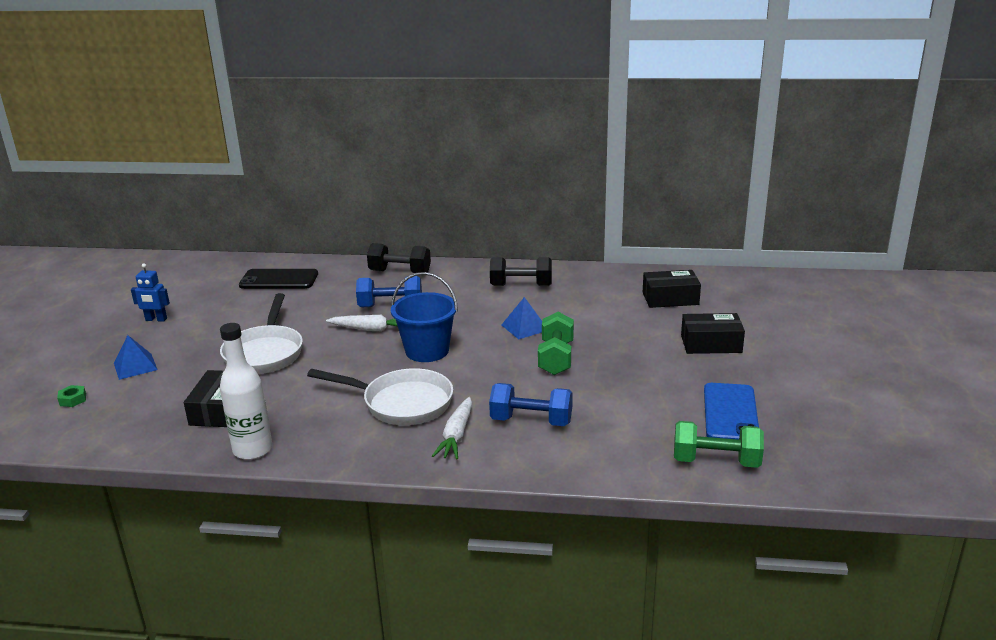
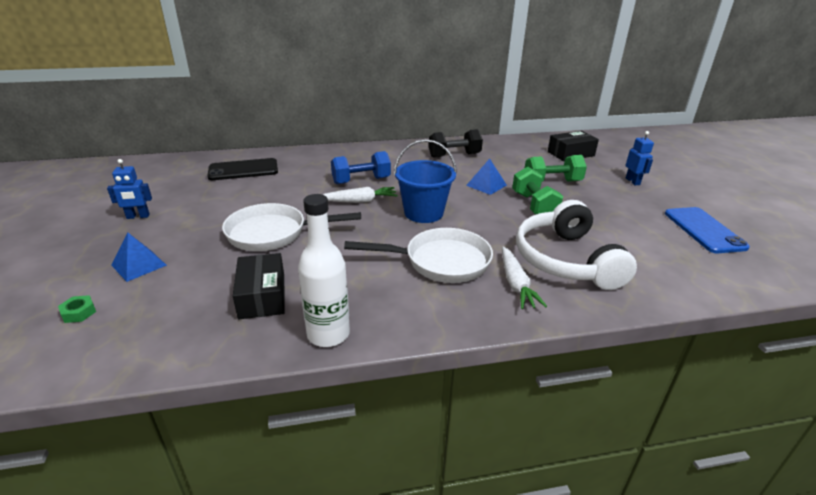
camera: 20 degrees left, 5 degrees up
white pan [220,293,303,374] -> white pan turned 105 degrees clockwise [222,203,361,251]
black dumbbell [367,243,431,273] -> none
blue dumbbell [489,383,573,426] -> white headphones [516,200,637,290]
green dumbbell [674,421,764,468] -> green dumbbell moved to [525,155,587,182]
black box [681,313,745,354] -> blue robot [626,131,654,185]

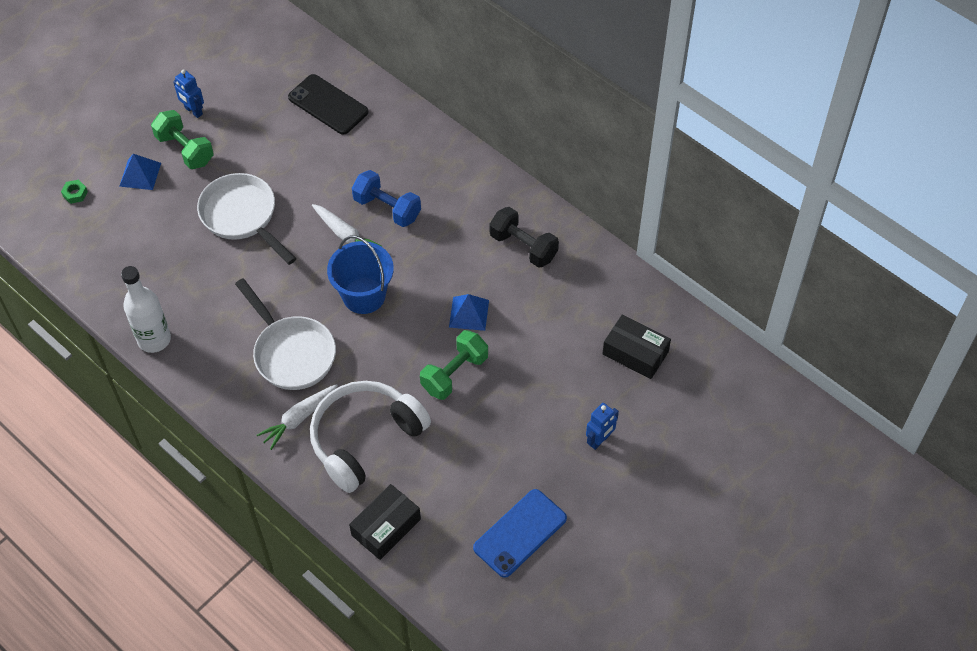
camera: 55 degrees right, 25 degrees up
black box [233,253,284,319] -> black box moved to [349,484,421,560]
green dumbbell [525,155,587,182] -> green dumbbell moved to [151,110,214,169]

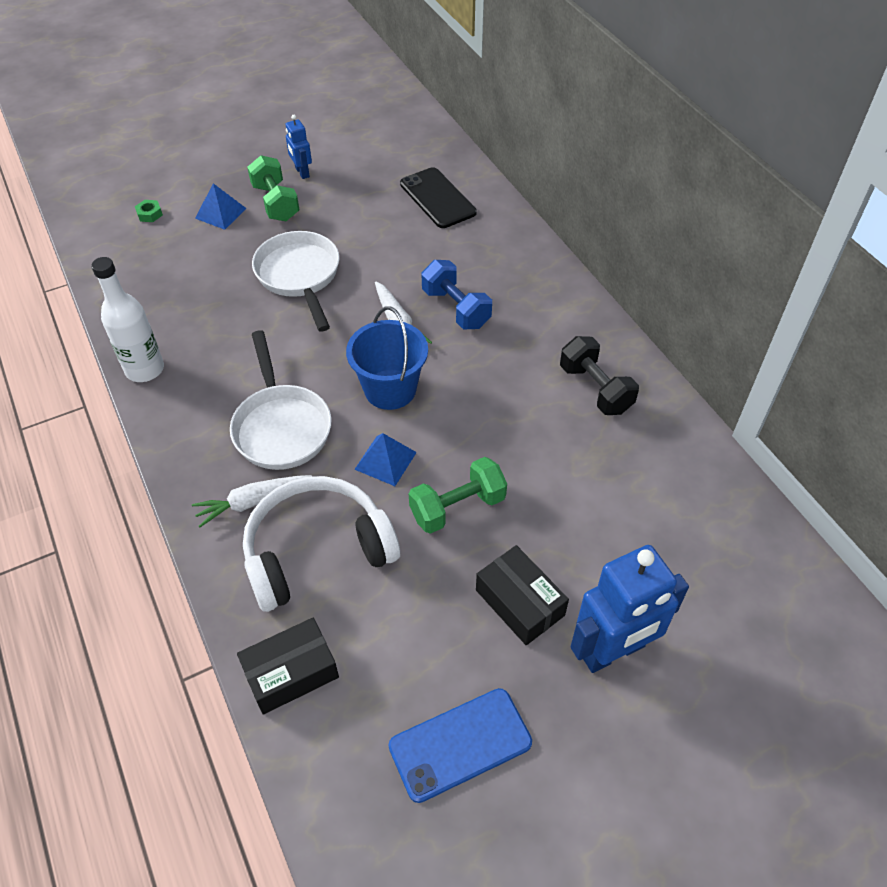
camera: 20 degrees right, 5 degrees down
blue pyramid [449,294,489,331] -> blue pyramid moved to [354,433,417,486]
blue robot [586,403,619,450] -> blue robot [570,545,689,673], size x1.99
black box [603,314,671,379] -> black box moved to [476,545,569,645]

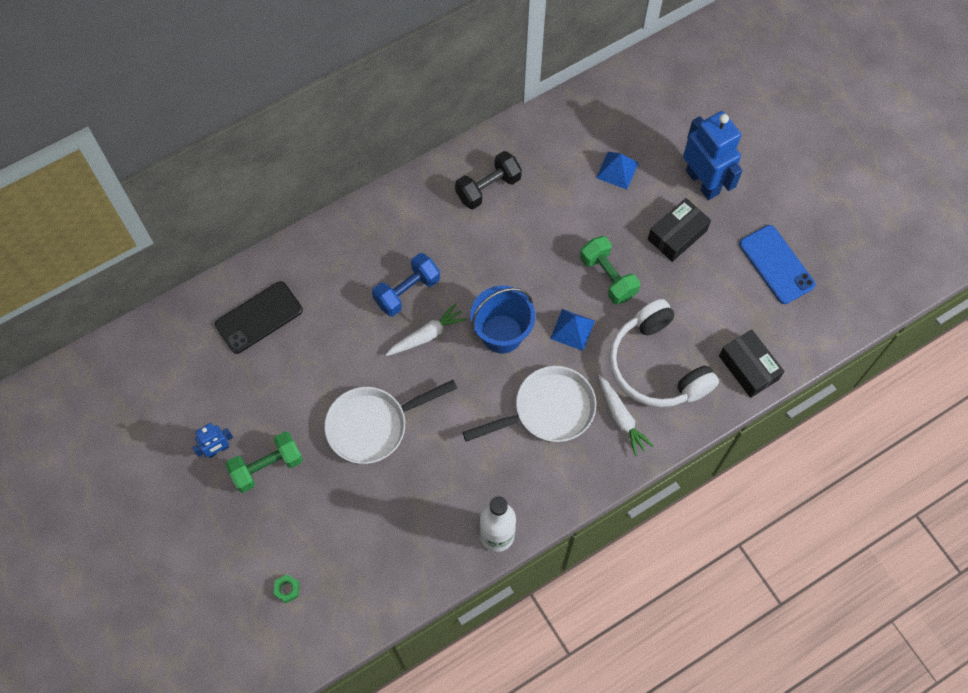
camera: 95 degrees left, 15 degrees up
blue pyramid [195,183,247,230] -> blue pyramid moved to [596,152,639,190]

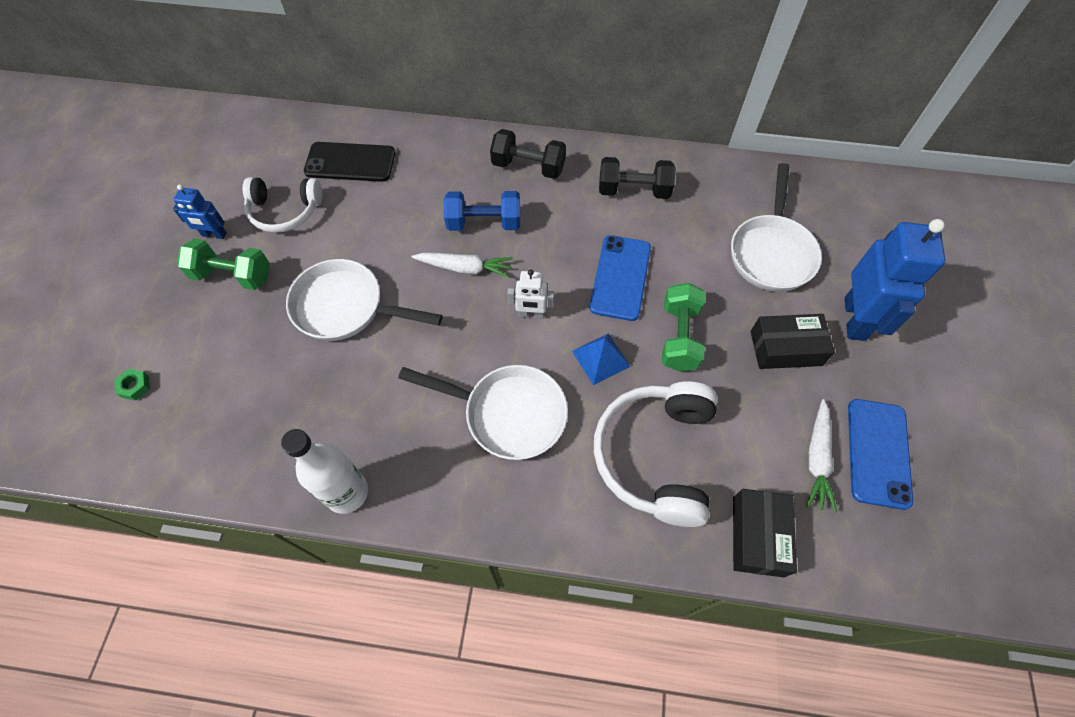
camera: 40 degrees right, 5 degrees down
blue bucket [470,286,535,353] -> white robot [507,269,554,319]
blue pyramid [596,152,639,190] -> white pan [731,163,822,292]
white carrot [599,375,654,456] -> white carrot moved to [806,399,837,513]
none -> white headphones [242,177,322,233]
none -> black dumbbell [490,129,566,179]
none -> blue phone [590,235,651,321]

